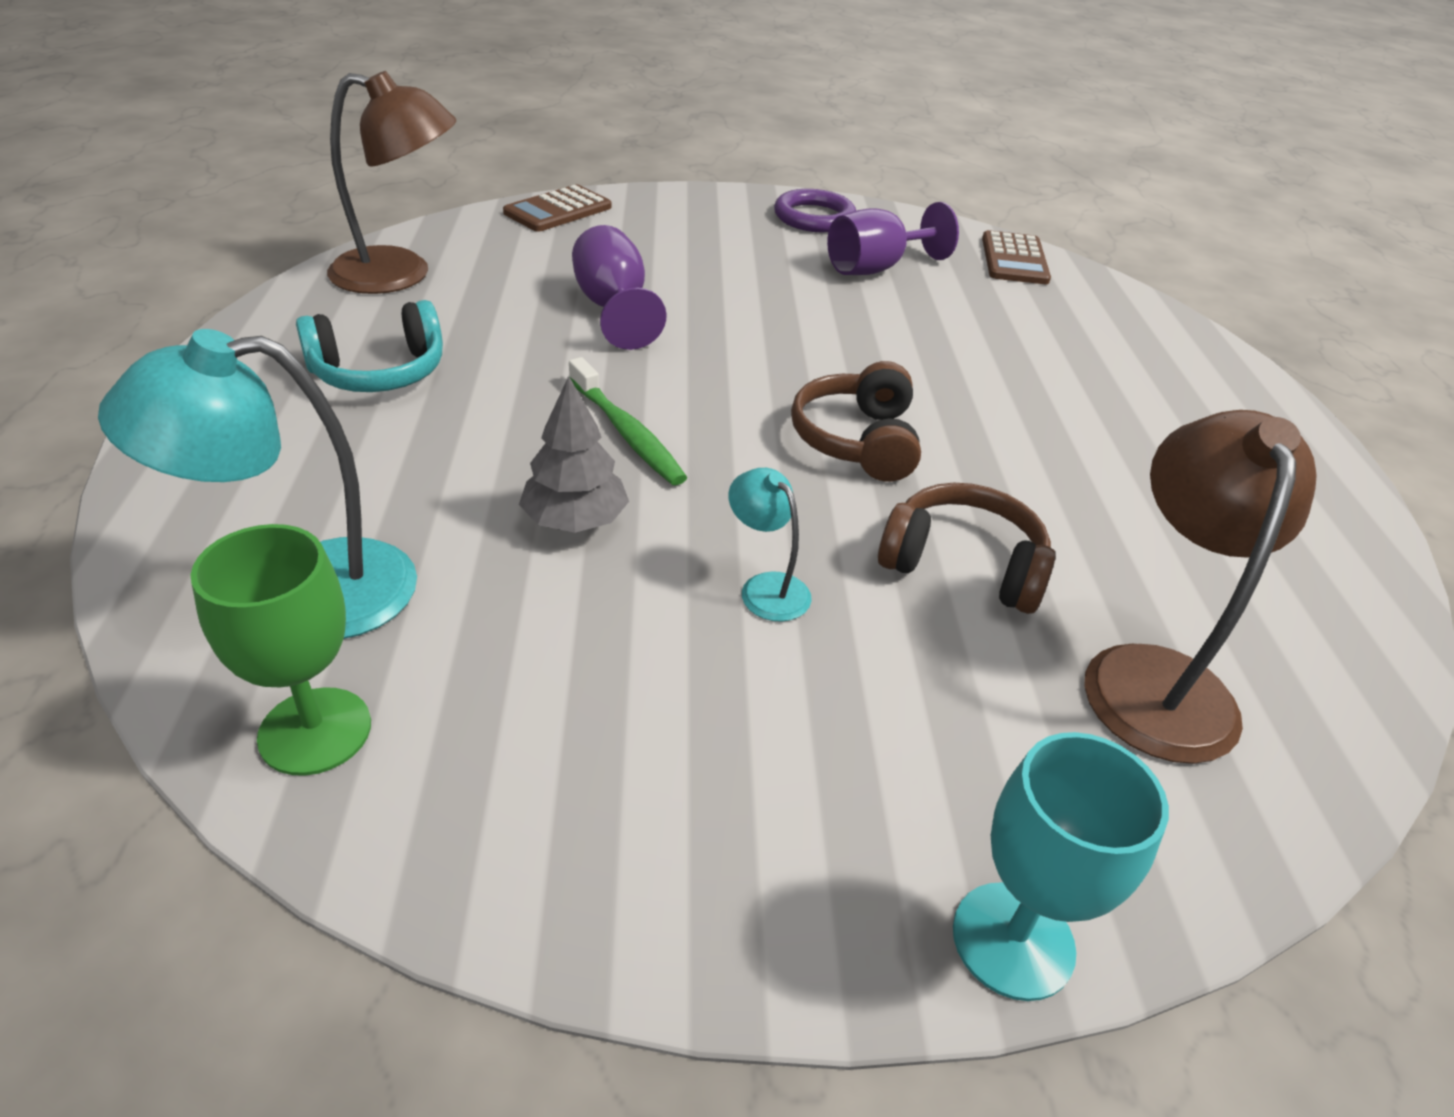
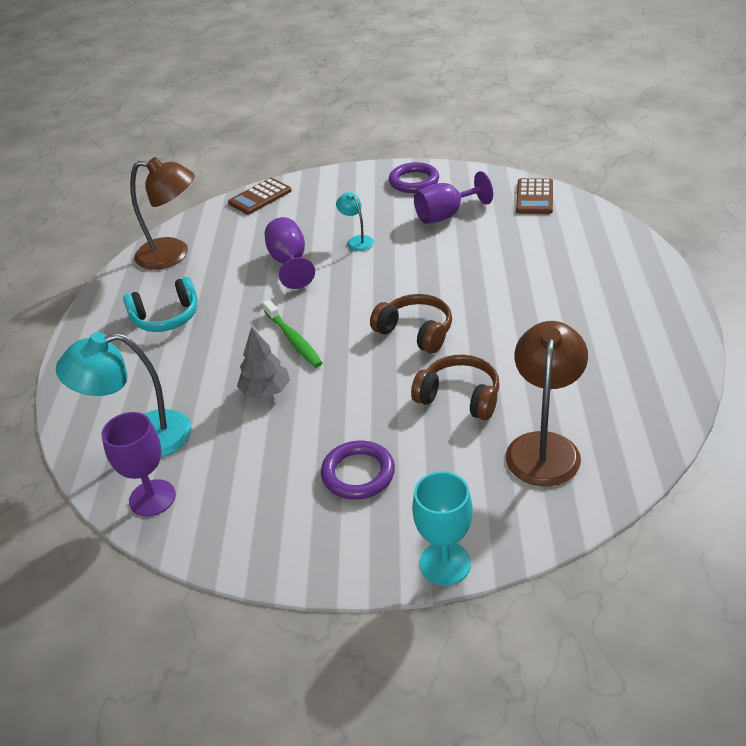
camera: 10 degrees right, 0 degrees up
green goblet [190,524,371,776] -> purple goblet [101,412,176,517]
turquoise lamp [728,468,812,622] -> turquoise lamp moved to [336,192,374,251]
brown headphones [791,361,921,482] -> brown headphones turned 120 degrees clockwise [370,294,452,353]
none -> purple ring [321,441,395,500]

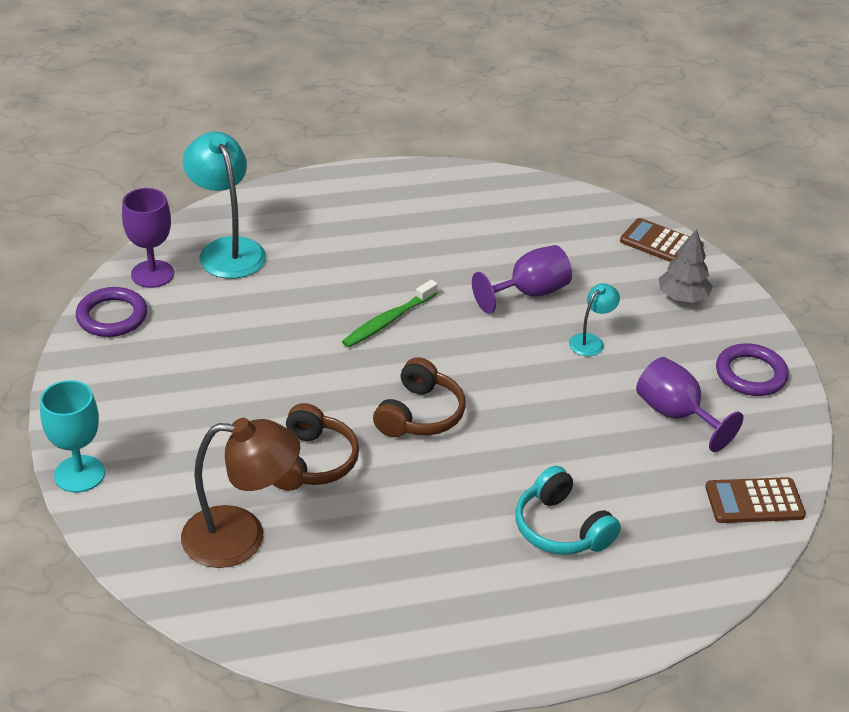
camera: 70 degrees right, 0 degrees up
turquoise headphones [123,277,198,332] -> turquoise headphones moved to [515,466,621,555]
brown lamp [130,157,195,270] -> none
grey tree [237,327,290,399] -> grey tree moved to [659,229,713,303]
purple ring [321,441,395,500] -> purple ring moved to [76,287,147,337]

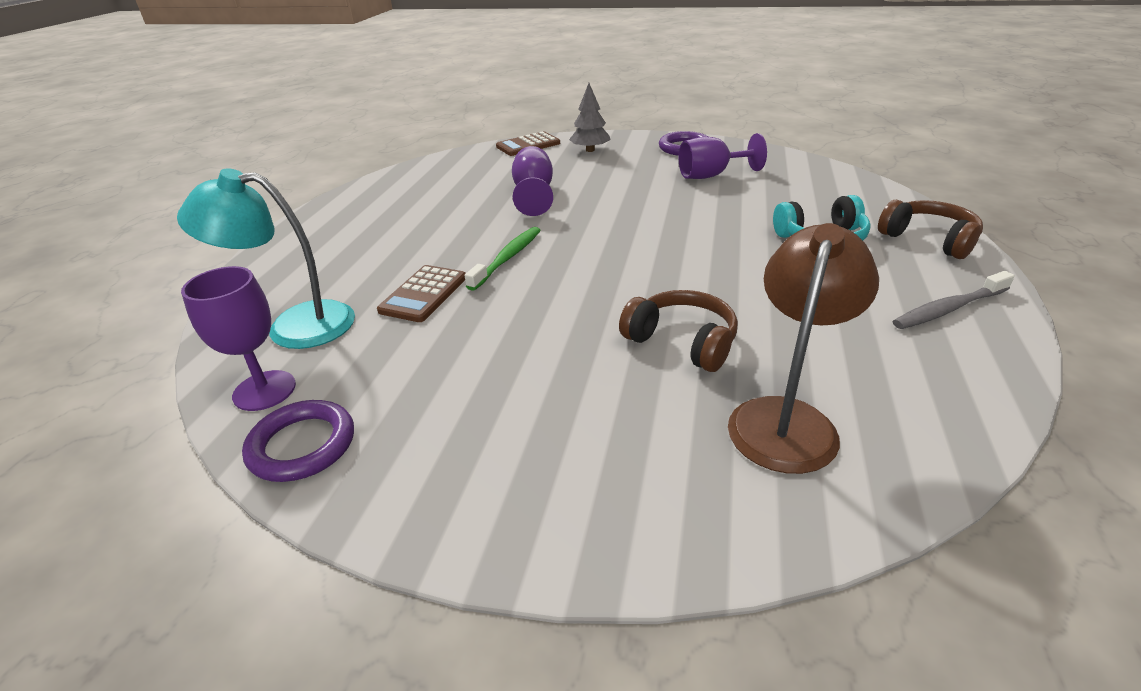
camera: 60 degrees left, 5 degrees down
turquoise goblet [40,380,105,493] -> none
green toothbrush [342,280,438,348] -> green toothbrush turned 135 degrees counterclockwise [465,227,541,291]
brown headphones [373,357,466,437] -> brown headphones moved to [878,200,983,259]
turquoise lamp [569,283,620,356] -> none
brown calculator [705,477,806,523] -> brown calculator moved to [377,265,466,322]
none -> grey toothbrush [893,271,1015,329]

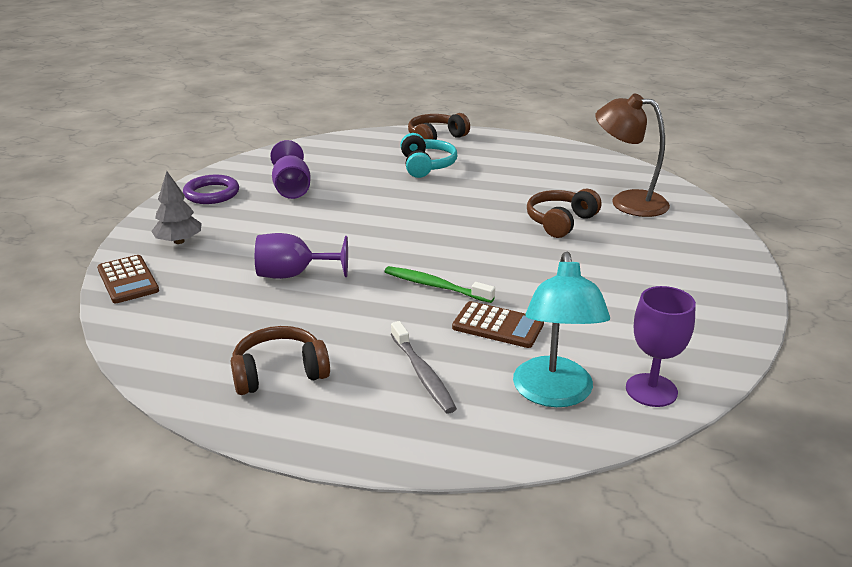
camera: 90 degrees left, 5 degrees down
purple ring [242,400,354,482] -> none
grey toothbrush [893,271,1015,329] -> grey toothbrush moved to [391,321,457,414]
none -> brown headphones [231,326,330,395]

